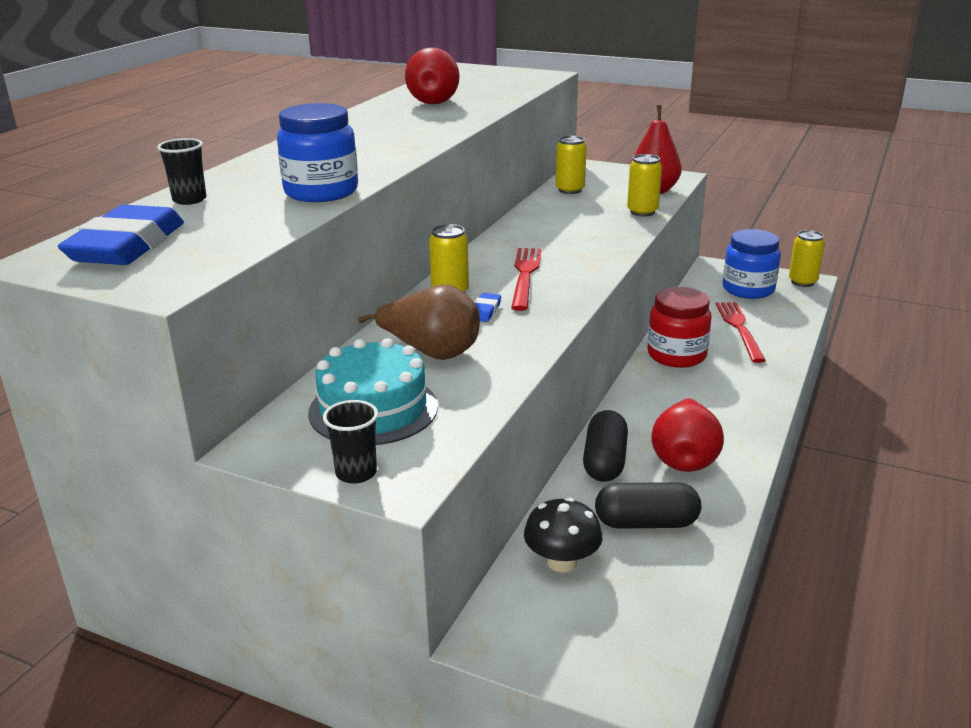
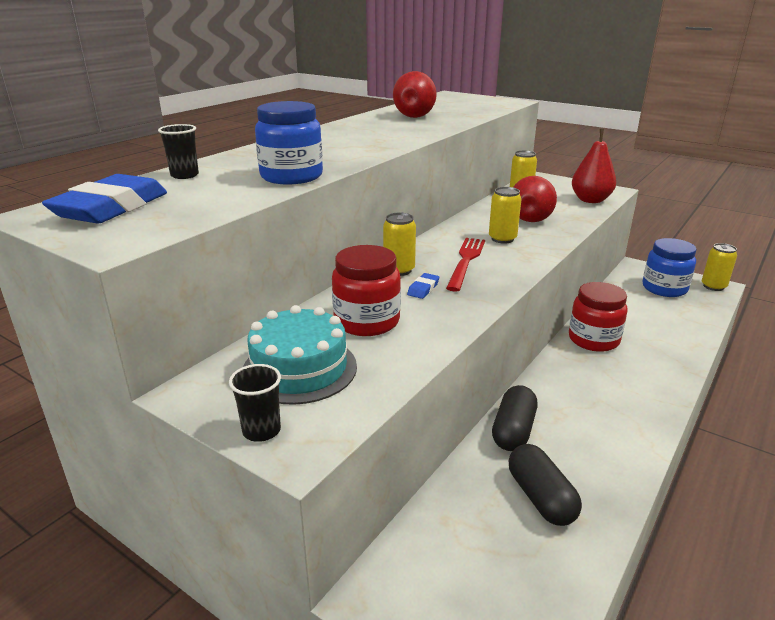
camera: 10 degrees right, 0 degrees up
brown pear [358,285,480,360] -> red jar [332,245,401,336]
black mushroom [524,497,603,573] -> none
black capsule [595,482,701,529] -> black capsule turned 60 degrees clockwise [509,444,582,526]
yellow can [627,154,662,216] -> yellow can moved to [489,187,521,244]
red pear [651,398,724,472] -> red pear moved to [513,176,557,222]
red fork [716,302,766,363] -> none

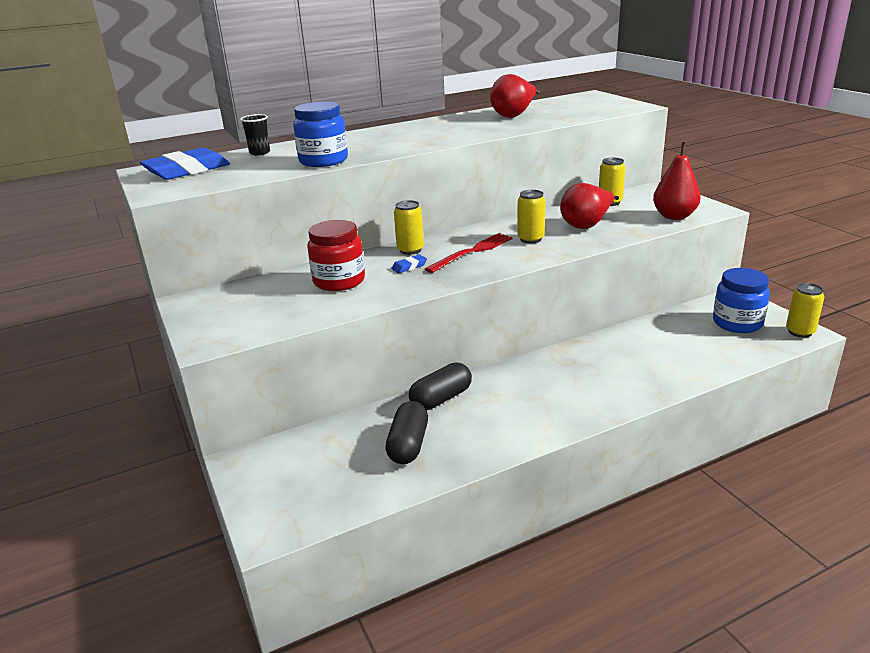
camera: 30 degrees right, 0 degrees up
black cup [229,364,281,442] -> none
turquoise cake [243,305,357,405] -> none
red jar [569,282,628,352] -> none

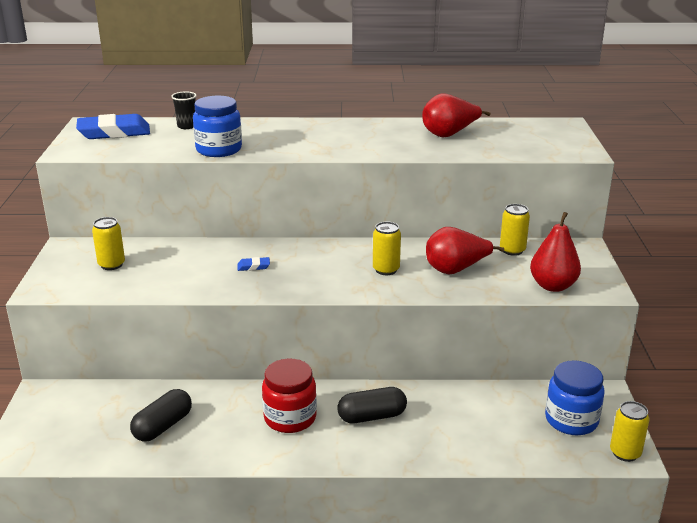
camera: 25 degrees right, 0 degrees up
red jar [307,220,365,291] -> red jar moved to [262,358,317,433]
yellow can [394,200,424,255] -> yellow can moved to [92,217,125,270]
black capsule [409,363,472,411] -> black capsule moved to [337,387,407,423]
red fork [425,233,513,273] -> none

